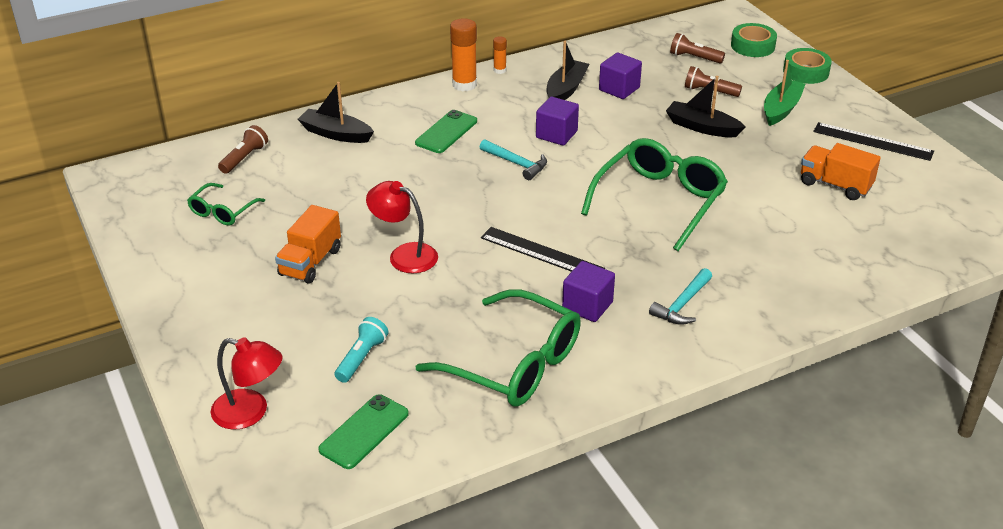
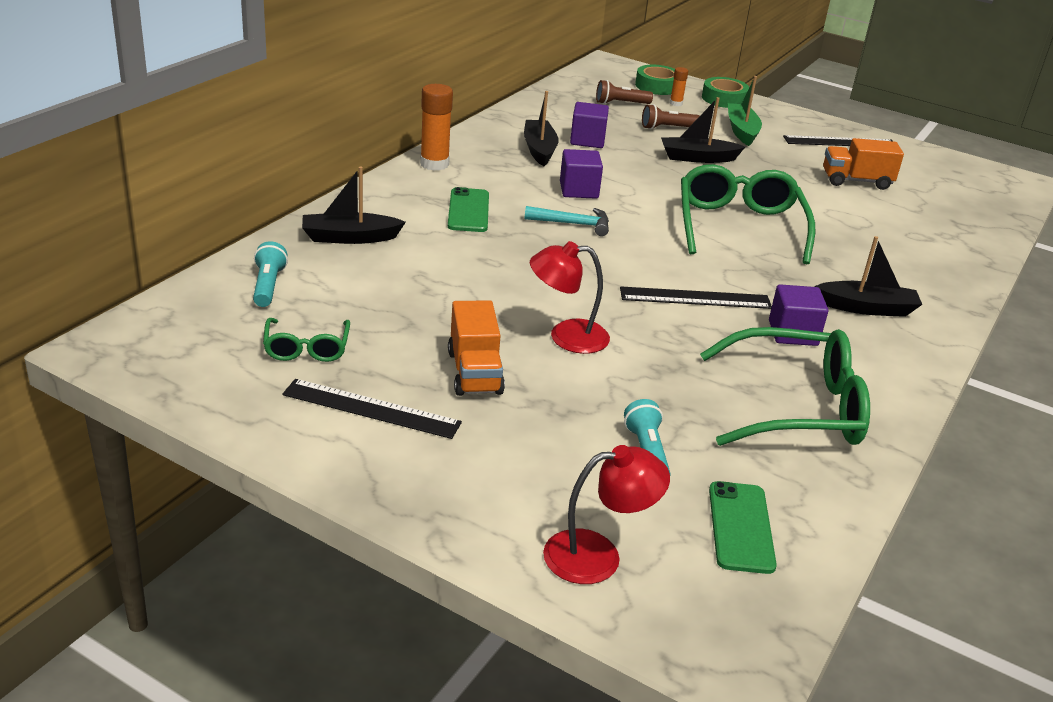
camera: 35 degrees left, 5 degrees down
brown flashlight [218,125,268,174] -> turquoise flashlight [253,241,288,307]
orange glue stick [493,36,507,74] -> orange glue stick moved to [670,67,688,106]
turquoise hammer [649,268,712,325] -> black boat [814,236,922,317]
none -> black ruler [282,379,462,439]

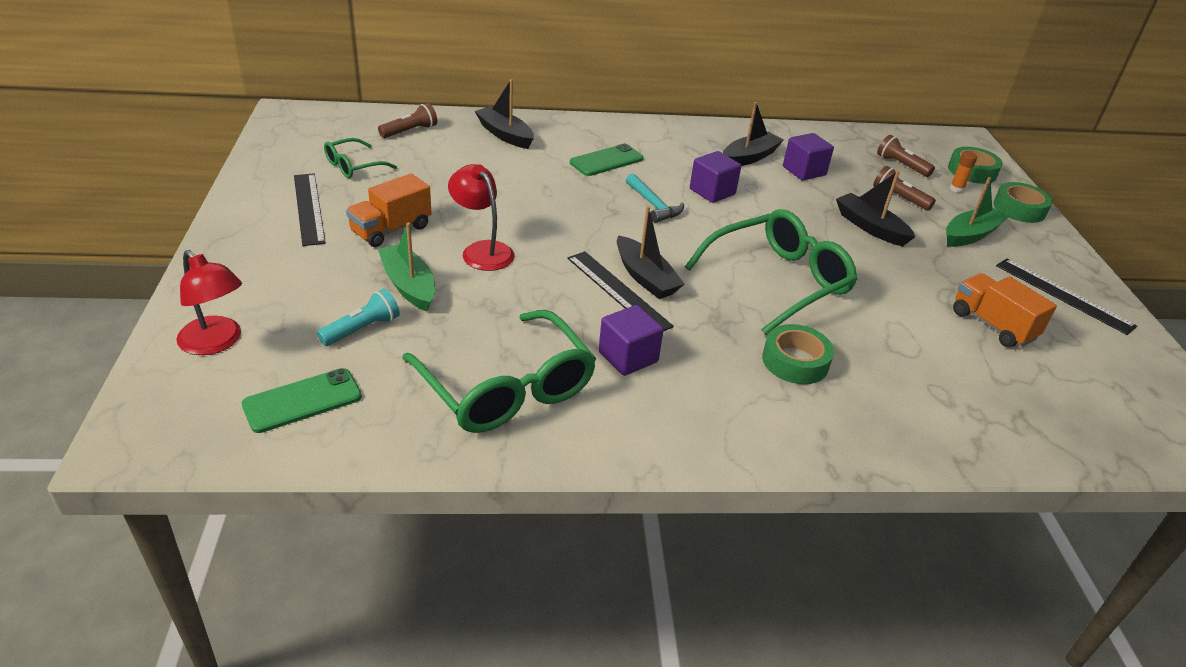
camera: 55 degrees right, 5 degrees up
turquoise flashlight [253,241,288,307] -> brown flashlight [378,103,437,138]
orange glue stick [420,84,453,171] -> none
black boat [814,236,922,317] -> black boat moved to [617,206,685,299]
none -> green boat [378,223,435,312]
none -> green tape [762,324,834,384]

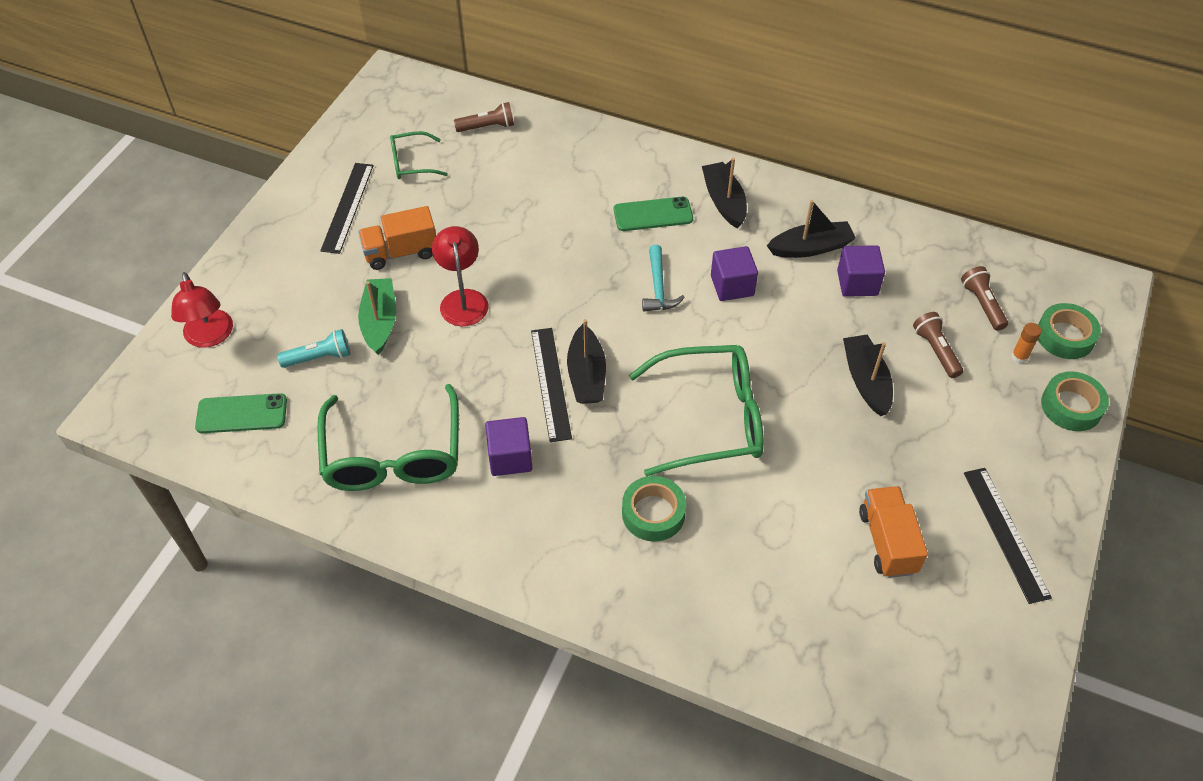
camera: 30 degrees right, 15 degrees up
black boat [475,79,534,149] -> black boat moved to [702,158,747,229]
green boat [946,177,1009,247] -> none

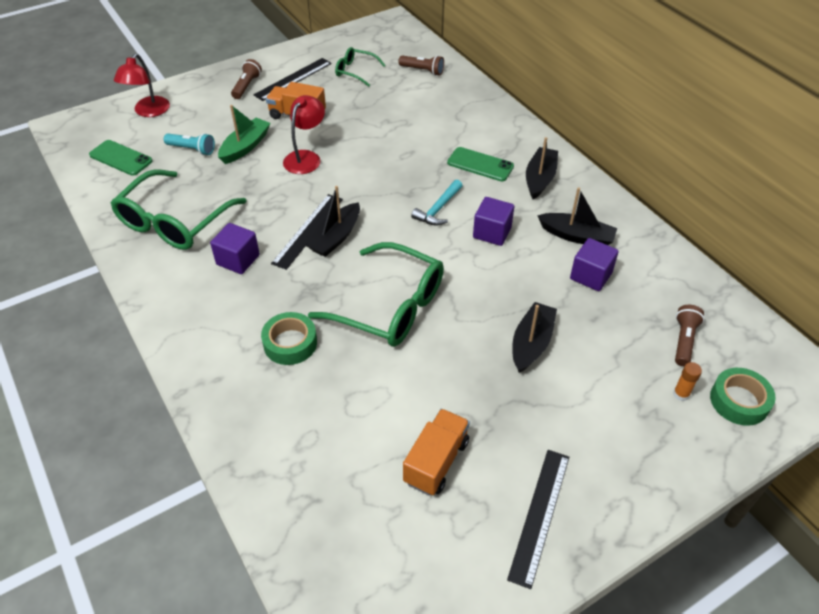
camera: 35 degrees right, 5 degrees down
brown flashlight [913,312,963,378] -> brown flashlight moved to [231,59,262,99]
green tape [1041,371,1109,431] -> none

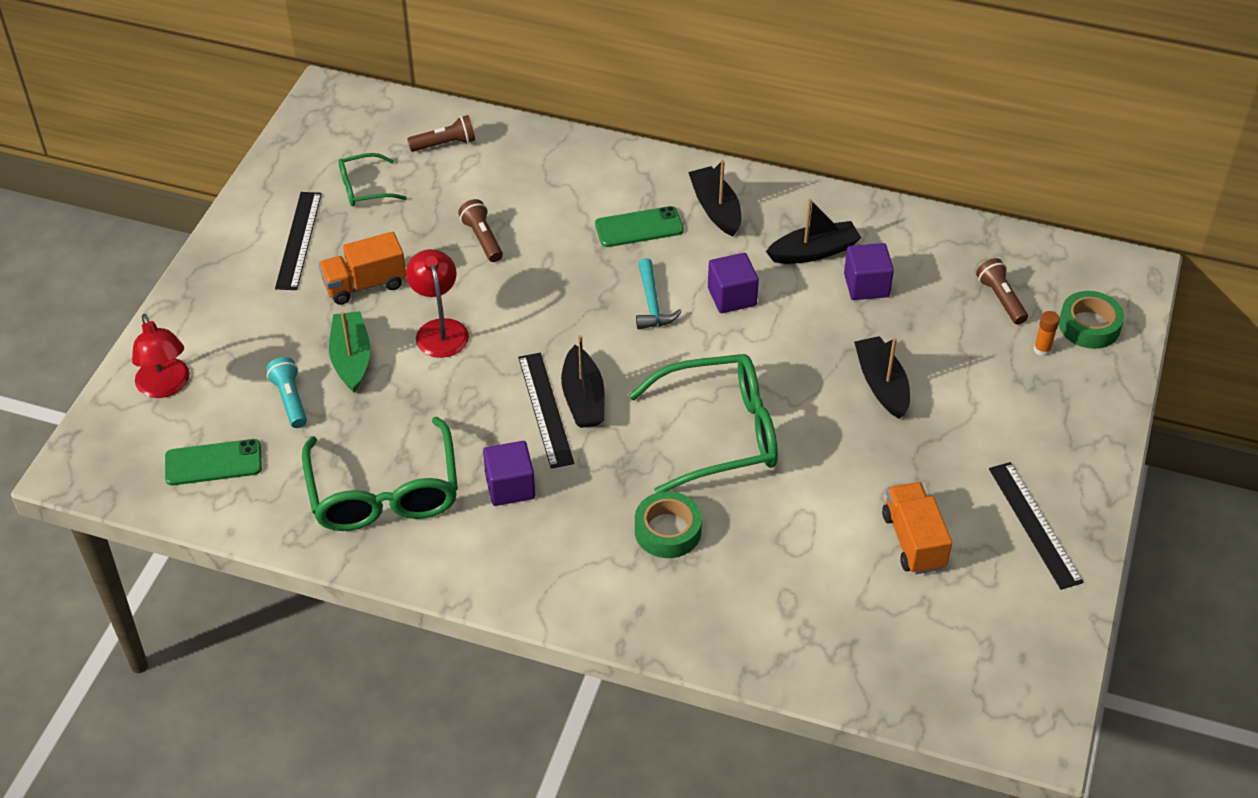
camera: 40 degrees left, 0 degrees up
turquoise flashlight [164,133,215,155] -> turquoise flashlight turned 90 degrees counterclockwise [266,357,307,428]
brown flashlight [231,59,262,99] -> brown flashlight moved to [458,199,503,262]

